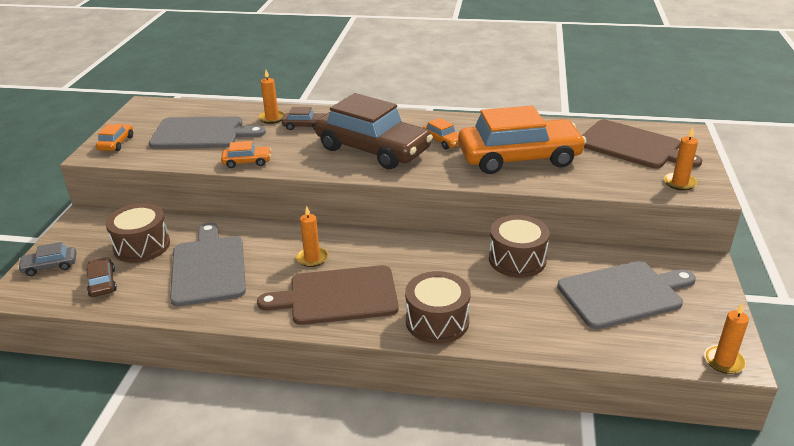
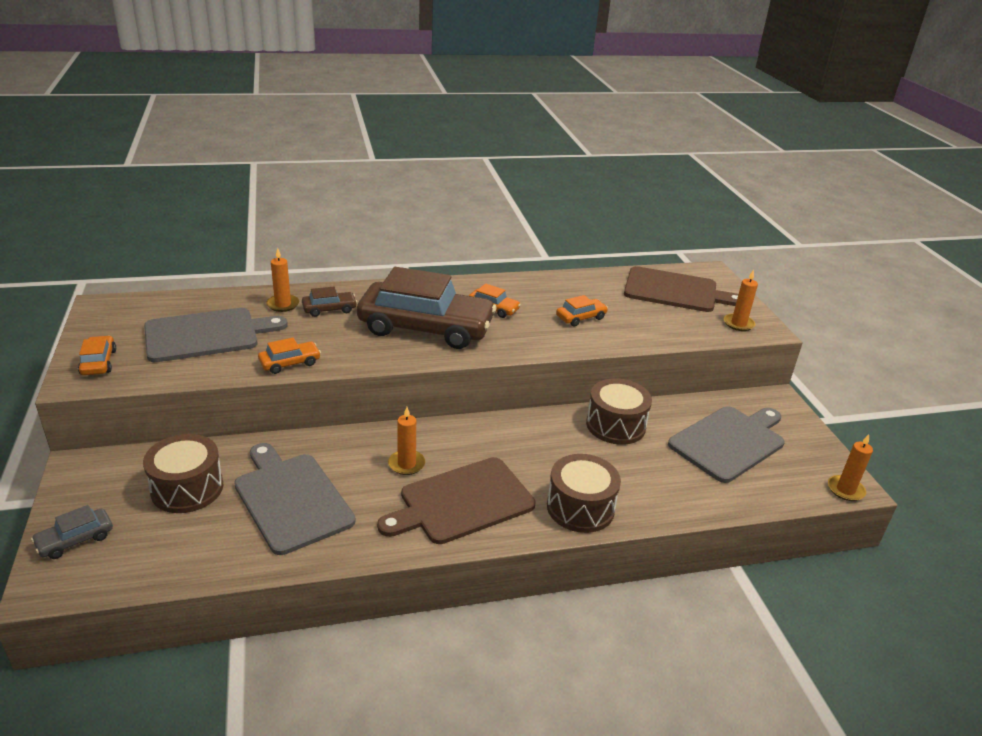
camera: 25 degrees left, 0 degrees up
brown car [86,257,117,297] -> none
orange car [458,106,587,174] -> orange car [556,295,608,327], size x0.41

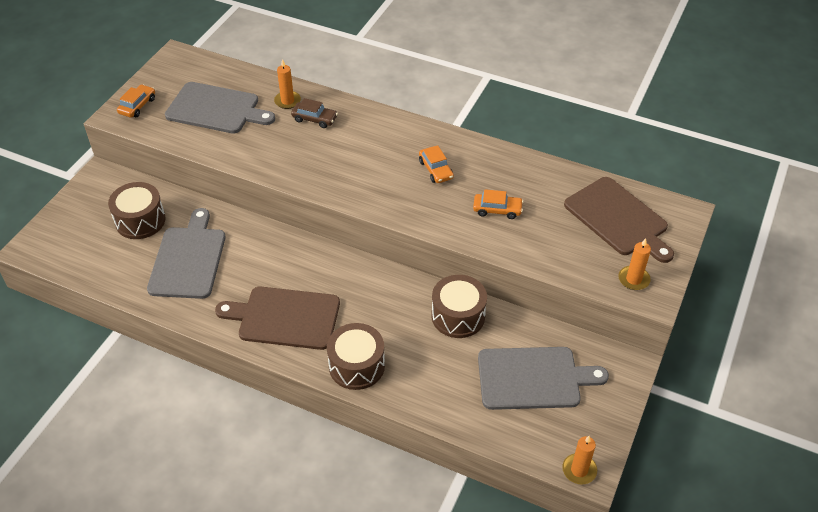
camera: 40 degrees right, 15 degrees up
grey car [31,505,113,559] -> none
orange car [258,338,321,374] -> none
brown car [357,267,496,349] -> none
orange candle [388,407,425,475] -> none

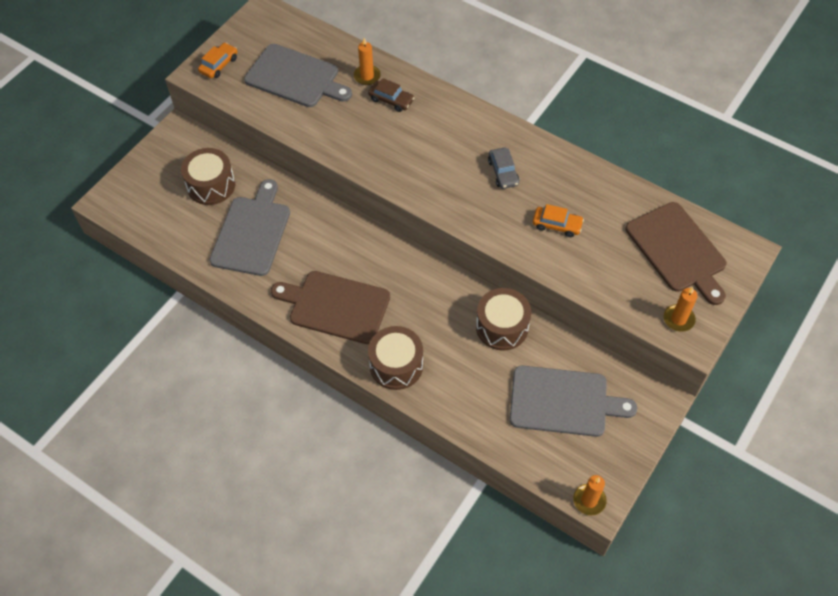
camera: 10 degrees right, 10 degrees up
orange car [419,145,454,183] -> grey car [488,147,520,189]

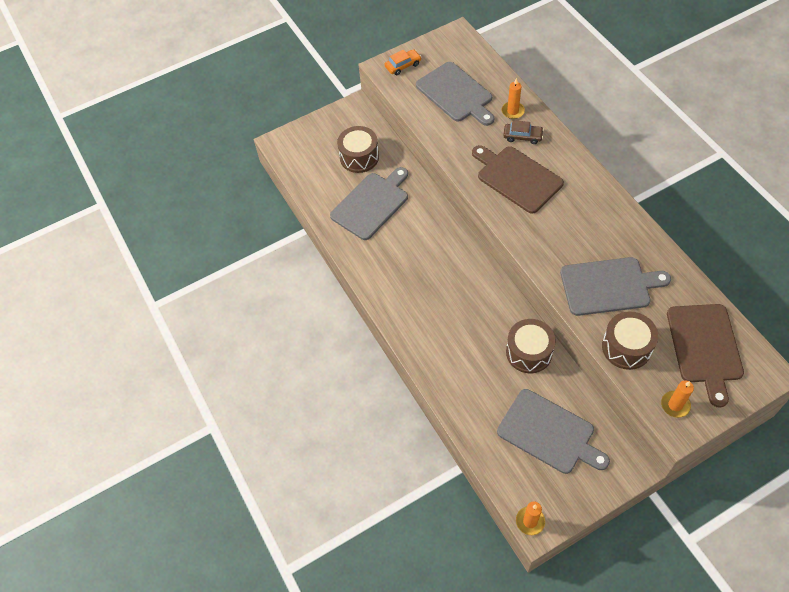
camera: 30 degrees right, 0 degrees up
brown cutting board [271,271,390,344] -> brown cutting board moved to [472,145,564,214]
brown car [368,78,414,112] -> brown car turned 45 degrees counterclockwise [503,120,544,144]
brown drum [368,326,423,390] -> brown drum moved to [602,311,658,370]
grey car [488,147,520,189] -> none
orange car [532,204,584,237] -> grey cutting board [560,257,671,316]

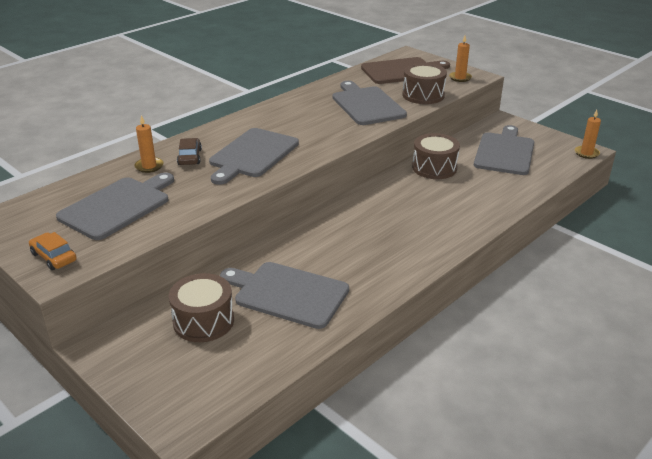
camera: 110 degrees left, 25 degrees down
brown cutting board [472,145,564,214] -> grey cutting board [209,128,299,185]

